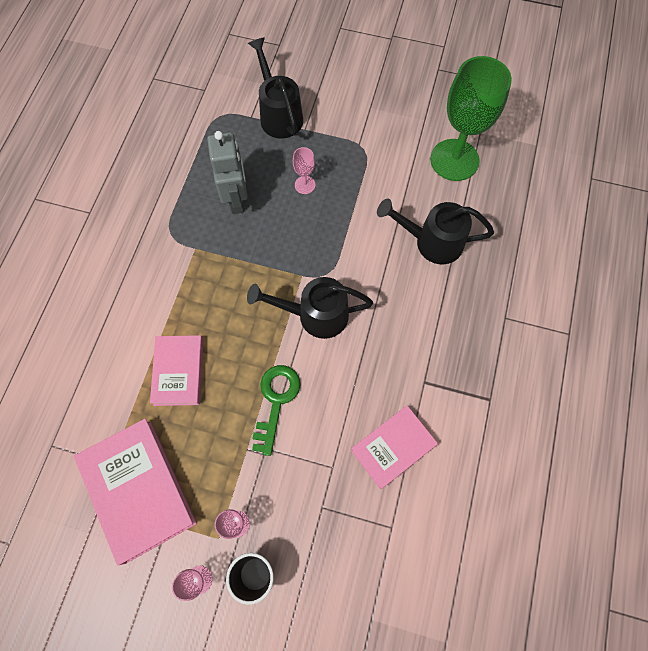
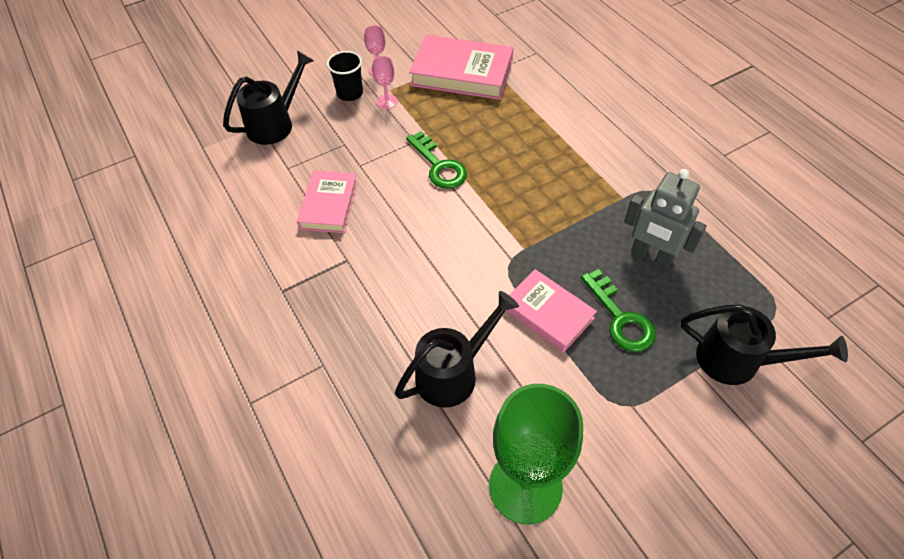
camera: 135 degrees right, 15 degrees down
pink book [150,335,203,406] -> pink book moved to [506,269,597,352]
black watering can [247,277,373,339] -> black watering can moved to [223,51,314,145]
pink goblet [293,147,315,194] -> green key [581,269,656,352]

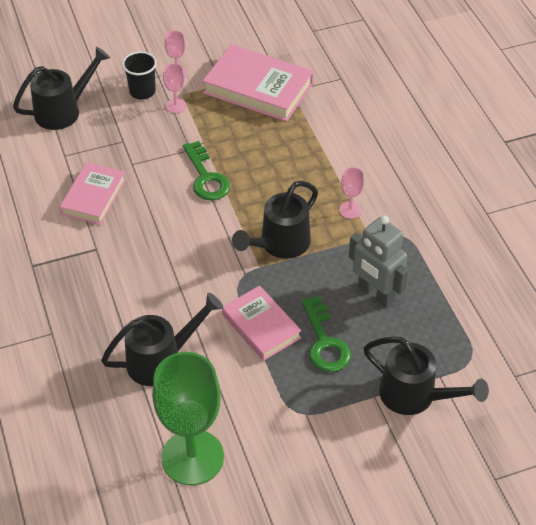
camera: 10 degrees right, 5 degrees down
none -> black watering can [232,181,318,259]
none -> pink goblet [339,167,364,219]

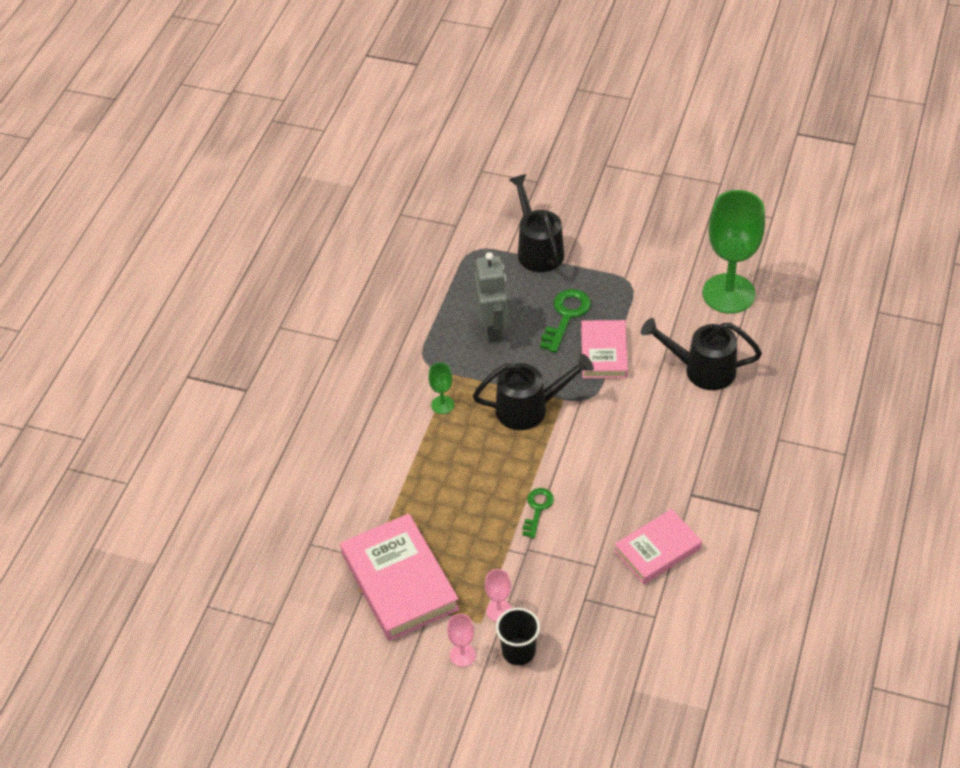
camera: 140 degrees left, 0 degrees up
black watering can [13,47,110,130] -> none
green key [183,141,230,201] -> green key [522,488,554,538], size x0.65
pink goblet [339,167,364,219] -> green goblet [428,363,454,414]

